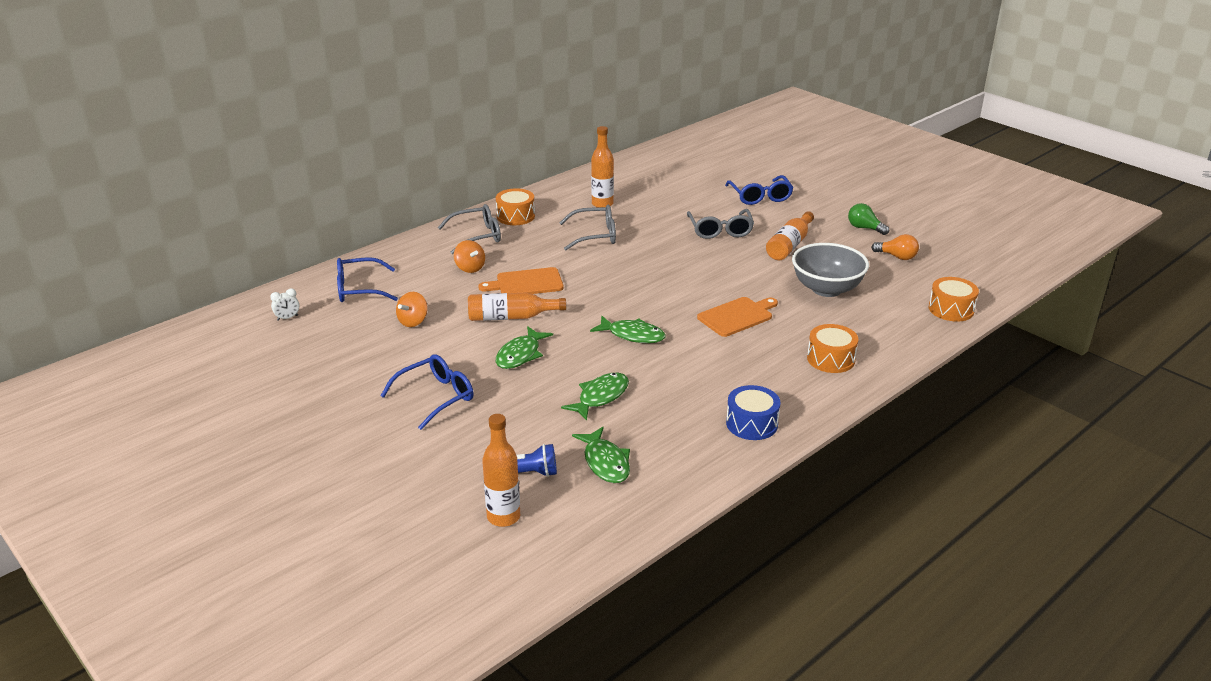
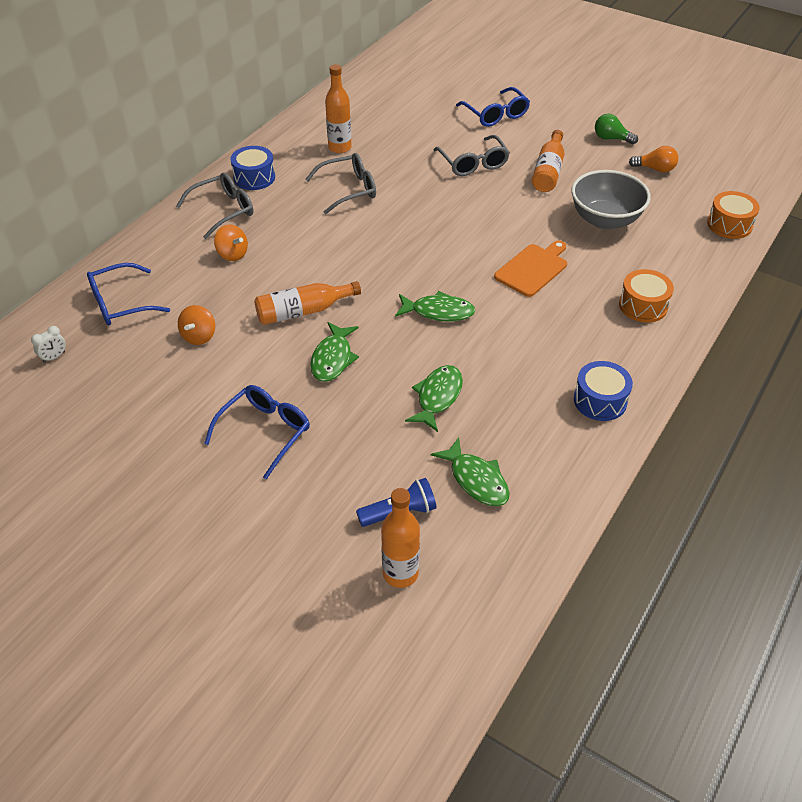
camera: 15 degrees left, 15 degrees up
orange cutting board [478,267,564,294] -> none
orange drum [496,188,535,225] -> blue drum [230,146,275,190]

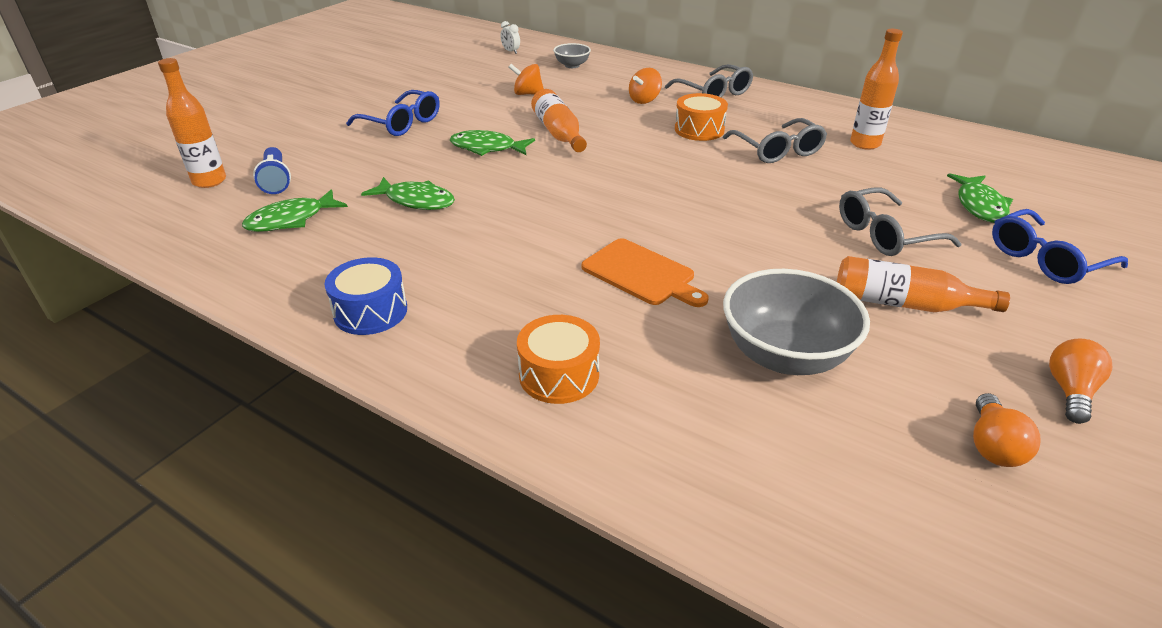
camera: 90 degrees right, 10 degrees down
blue glasses [87,263,170,325] -> grey bowl [553,43,591,68]
blue drum [230,146,275,190] -> none
green fish [395,291,475,322] -> green fish moved to [947,173,1013,223]
green light bulb [595,114,638,144] -> orange light bulb [1049,339,1112,424]
orange drum [707,191,760,239] -> orange drum moved to [675,93,728,141]

